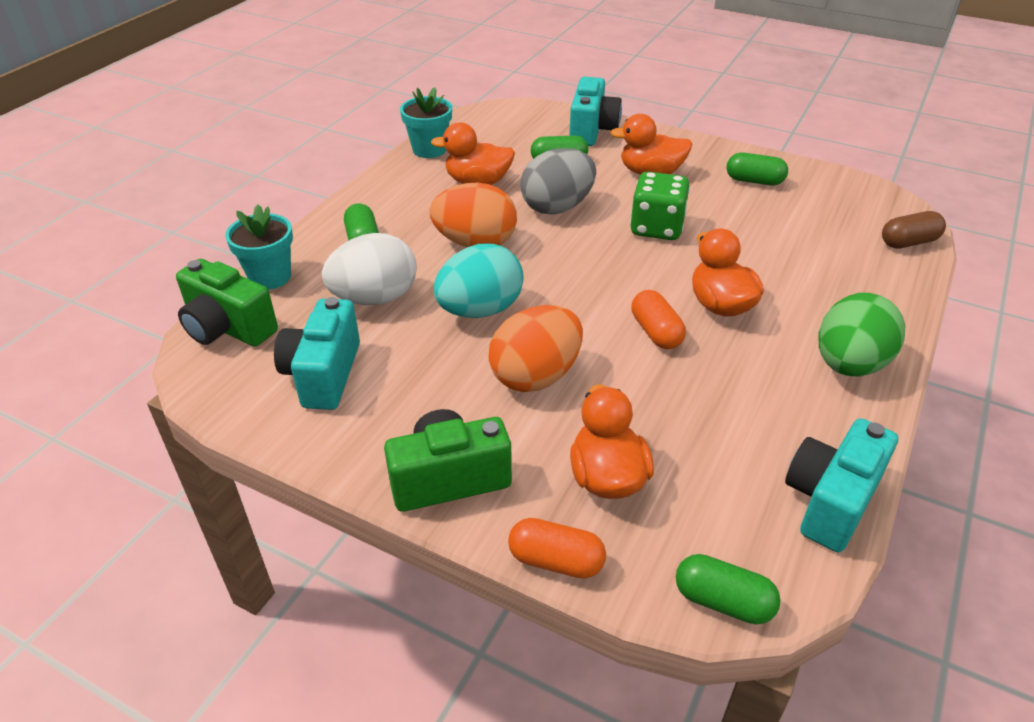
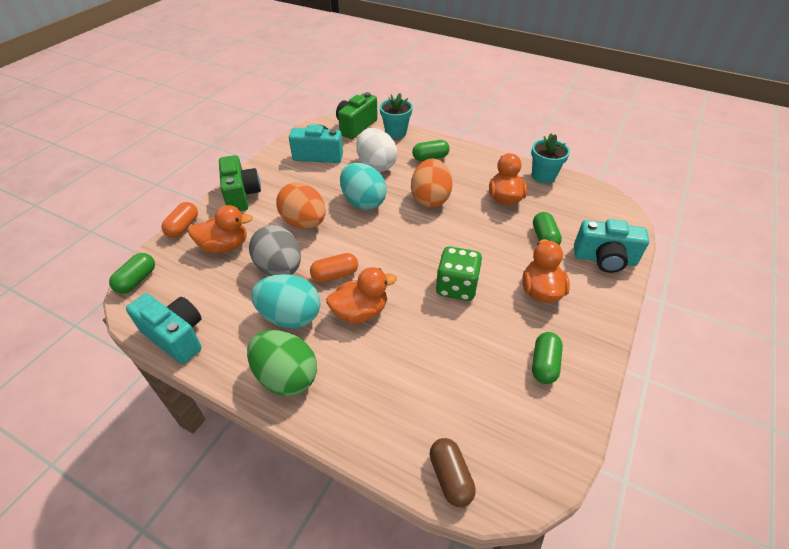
camera: 90 degrees right, 5 degrees up
grey egg [520,148,596,215] -> grey egg moved to [249,225,301,276]
none -> turquoise egg [251,274,320,328]

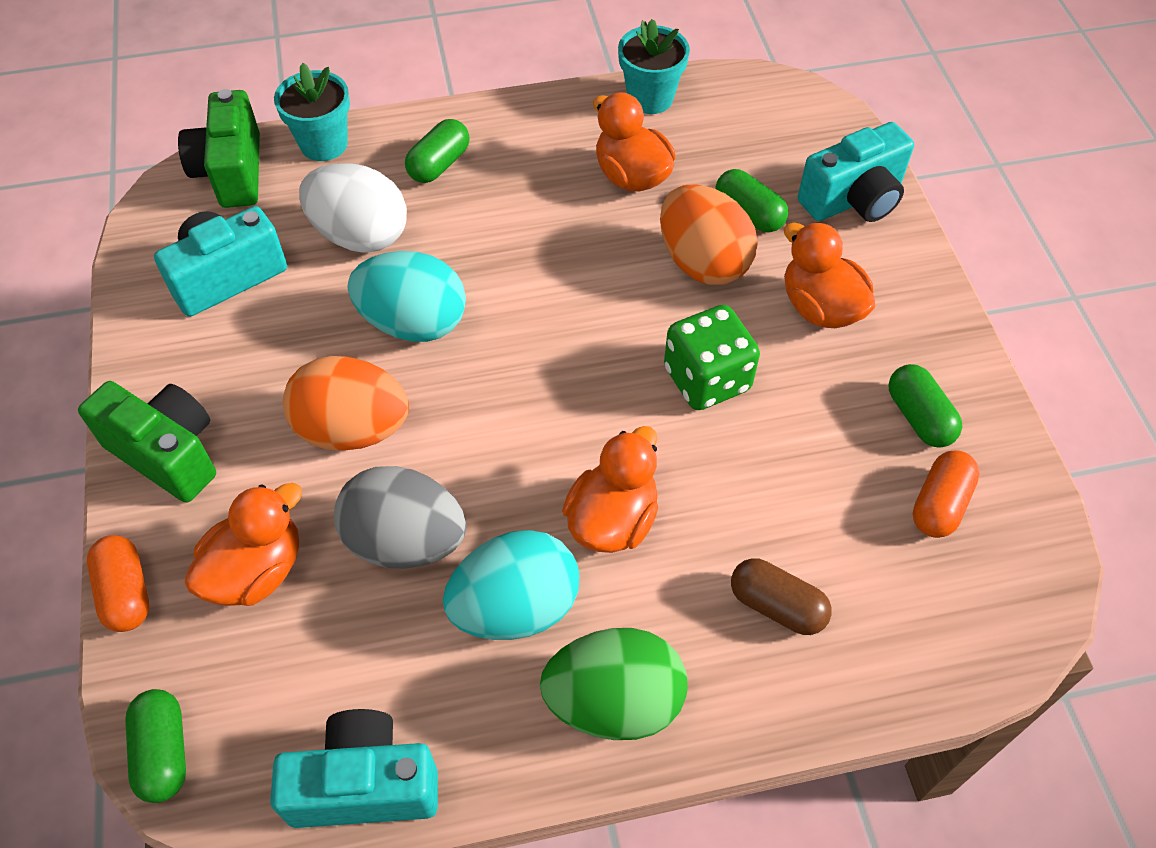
camera: 40 degrees left, 10 degrees up
orange capsule [310,253,358,282] -> orange capsule moved to [913,450,980,538]
orange egg [411,159,453,207] -> orange egg moved to [660,184,758,285]
brown capsule [430,438,476,507] -> brown capsule moved to [731,558,832,635]

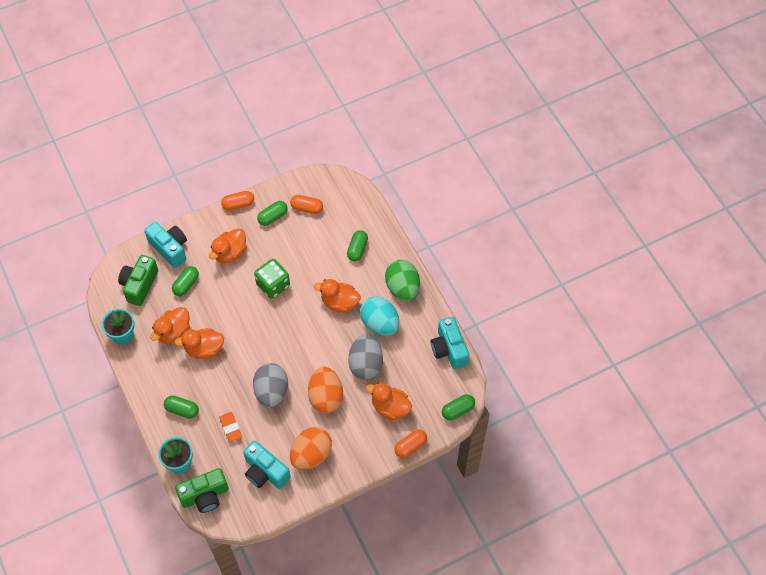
camera: 105 degrees left, 5 degrees up
green camera [78,381,216,503] -> green camera moved to [118,255,158,306]
white egg [299,163,407,253] -> orange eraser [219,412,242,442]
turquoise egg [348,251,466,342] -> grey egg [253,363,288,408]
orange egg [660,184,758,285] -> orange egg moved to [290,427,332,470]
brown capsule [731,558,832,635] -> green capsule [347,230,368,261]
none -> orange duck [174,328,224,359]
none -> orange capsule [221,191,254,211]

